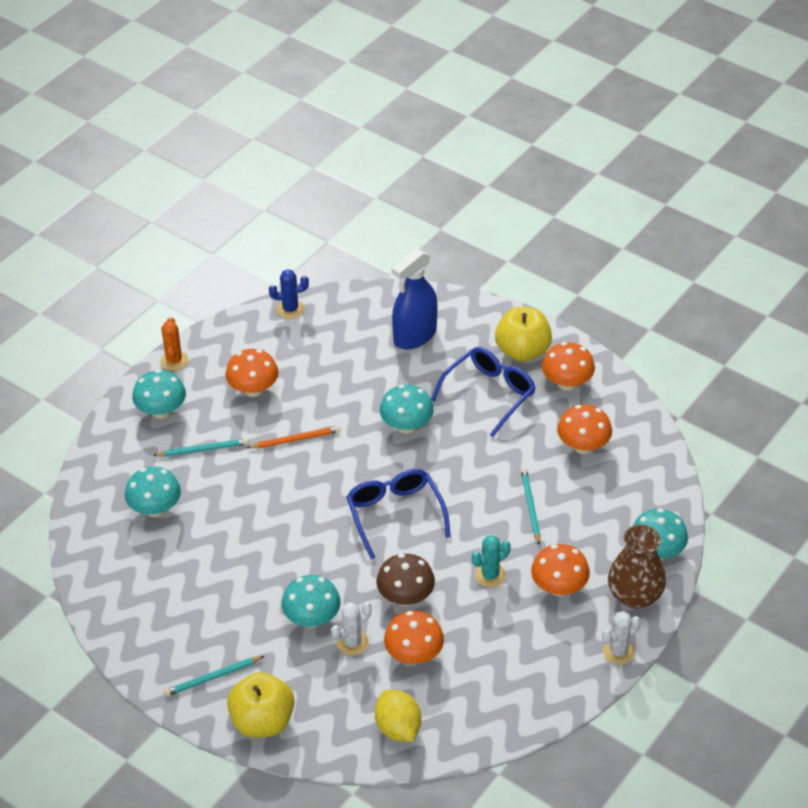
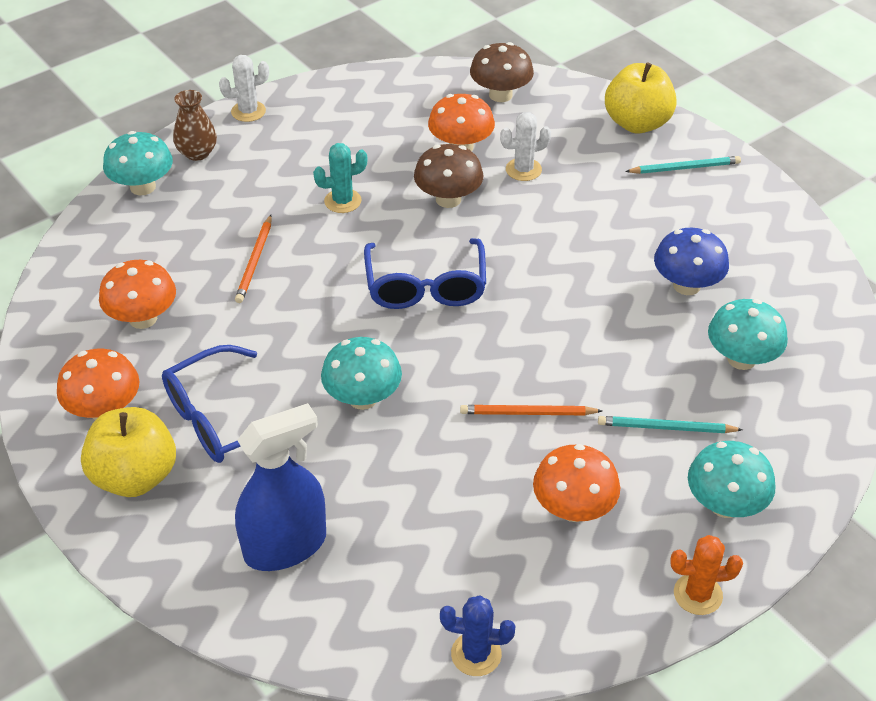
camera: 165 degrees left, 0 degrees up
orange cactus [160,317,188,371] -> orange cactus turned 75 degrees clockwise [670,535,743,615]
turquoise mushroom [282,575,341,628] -> none
yellow lemon [375,690,421,742] -> brown mushroom [470,42,534,102]
turquoise pencil [521,468,540,545] -> orange pencil [235,215,272,303]
orange mushroom [531,544,590,596] -> none
brown vase [608,525,666,608] -> brown vase [173,90,217,161], size x0.66
none -> blue mushroom [654,228,729,295]

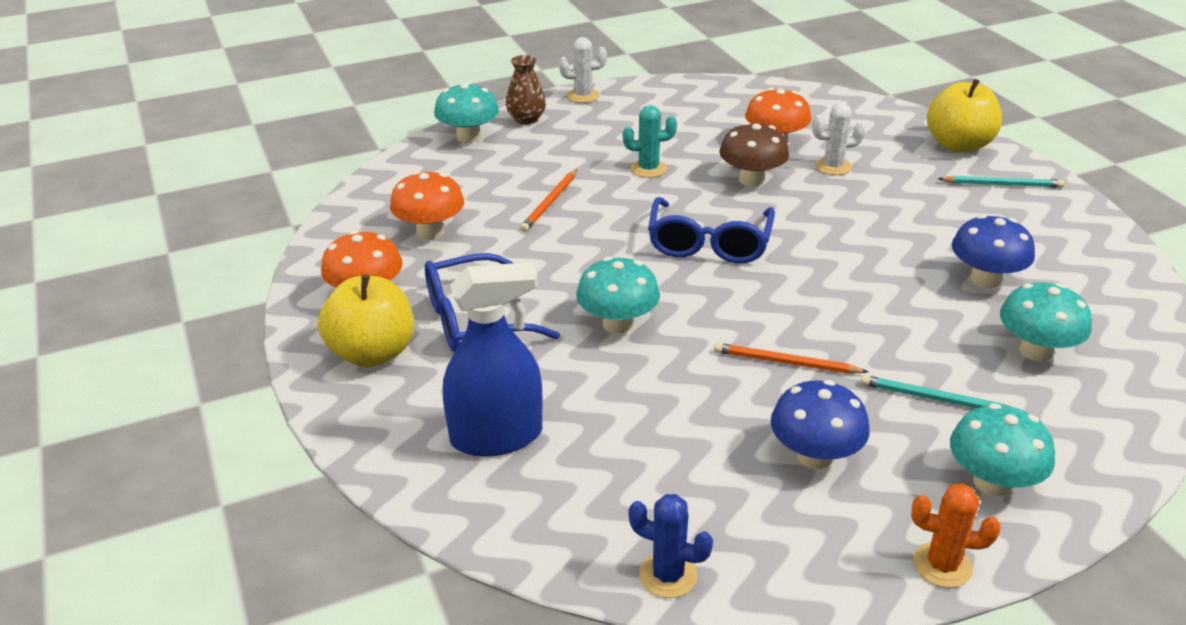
camera: 15 degrees right, 10 degrees down
brown mushroom [470,42,534,102] -> none
orange mushroom [533,444,620,522] -> blue mushroom [771,380,870,469]

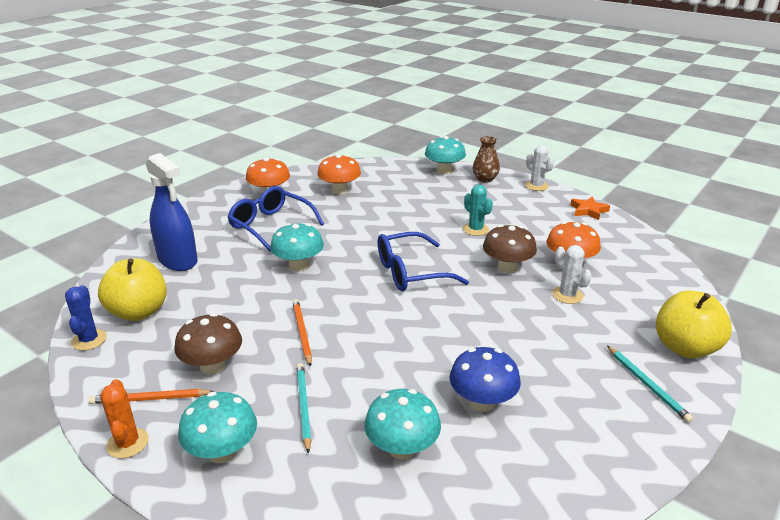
camera: 60 degrees right, 5 degrees down
yellow apple [318,275,414,367] -> yellow apple moved to [98,258,167,321]
orange pencil [520,169,577,232] -> orange pencil moved to [89,389,215,404]
blue mushroom [771,380,870,469] -> brown mushroom [174,313,242,375]
none -> orange star [570,197,610,220]

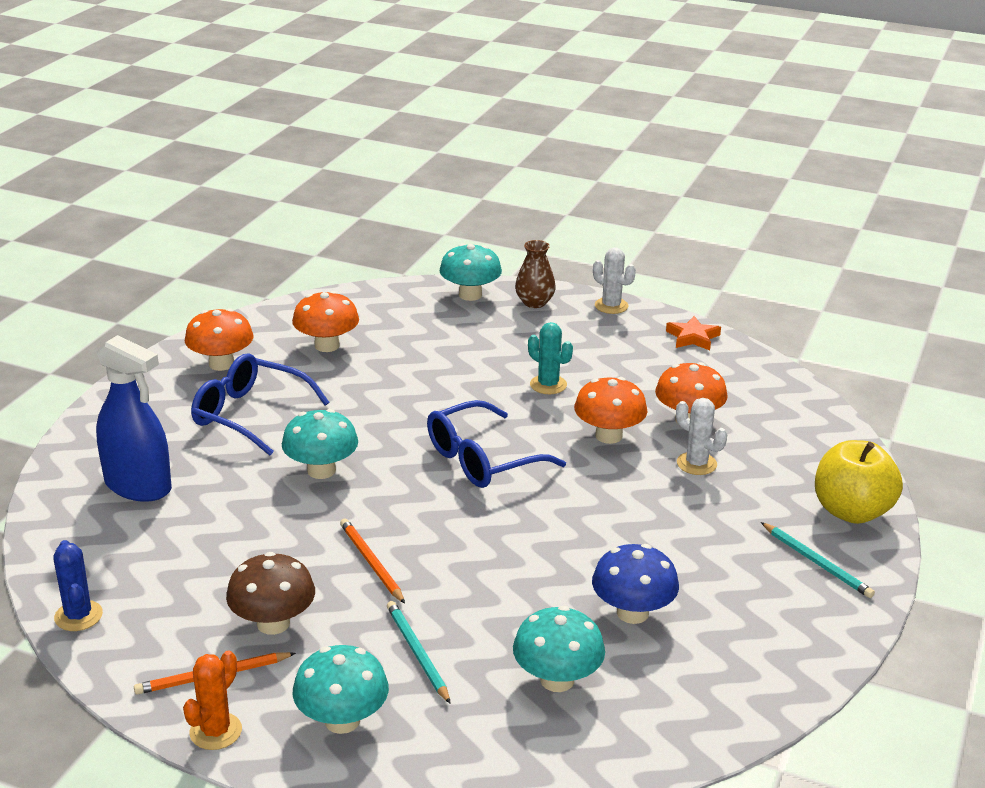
camera: 15 degrees left, 0 degrees up
yellow apple [98,258,167,321] -> none
orange cactus [100,379,149,459] -> orange cactus turned 60 degrees clockwise [183,651,242,750]
brown mushroom [483,225,537,273] -> orange mushroom [574,377,648,444]

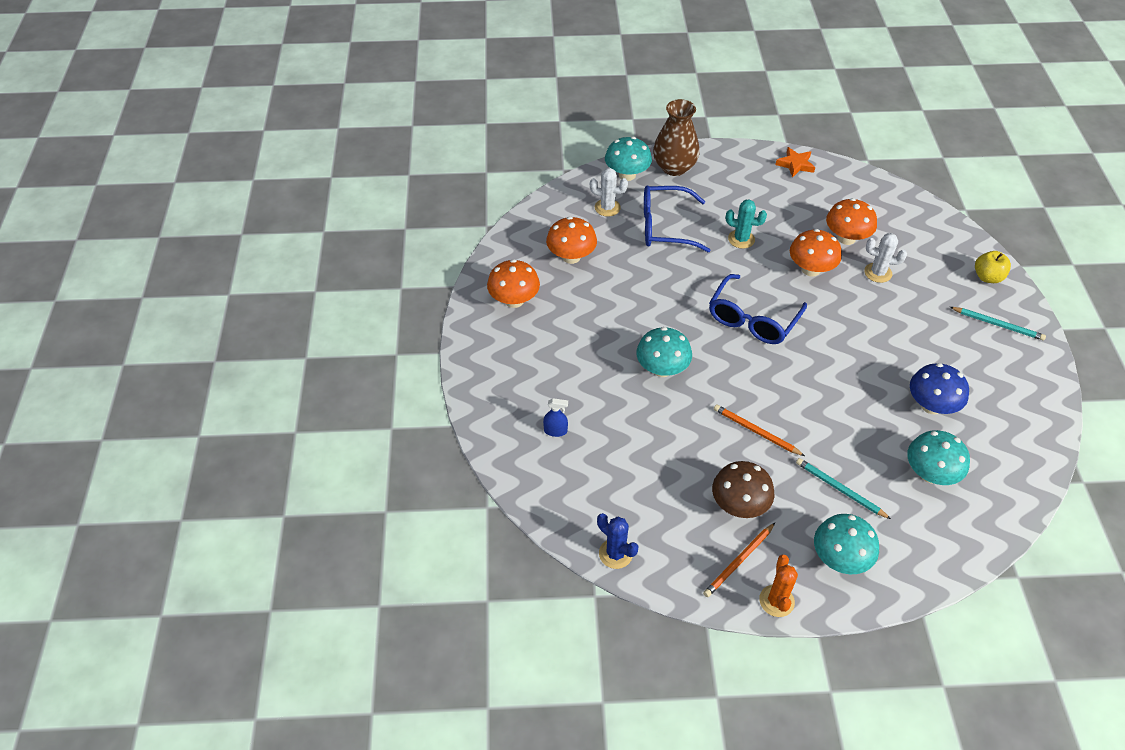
camera: 25 degrees left, 20 degrees up
blue spray bottle [96,335,172,502] -> blue spray bottle [543,398,568,437], size x0.41
blue glasses [191,354,329,456] -> blue glasses moved to [644,186,711,252]
brown vase [515,240,556,308] -> brown vase [653,99,700,176], size x1.52
white cactus [593,247,636,314] -> white cactus moved to [590,168,628,217]
yellow apple [815,440,903,524] -> yellow apple [975,251,1011,283], size x0.60

